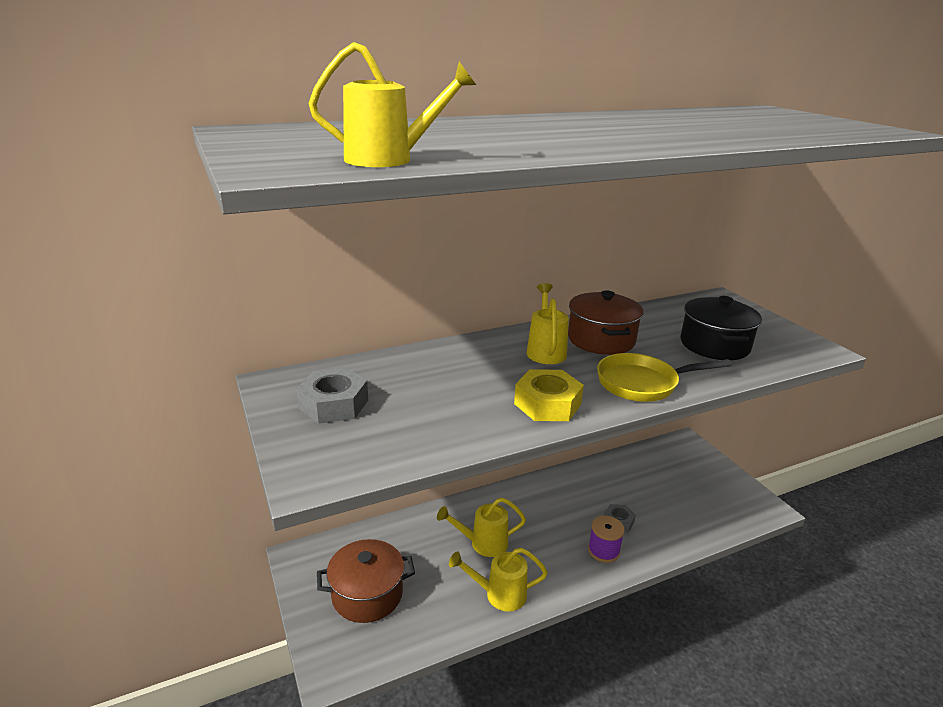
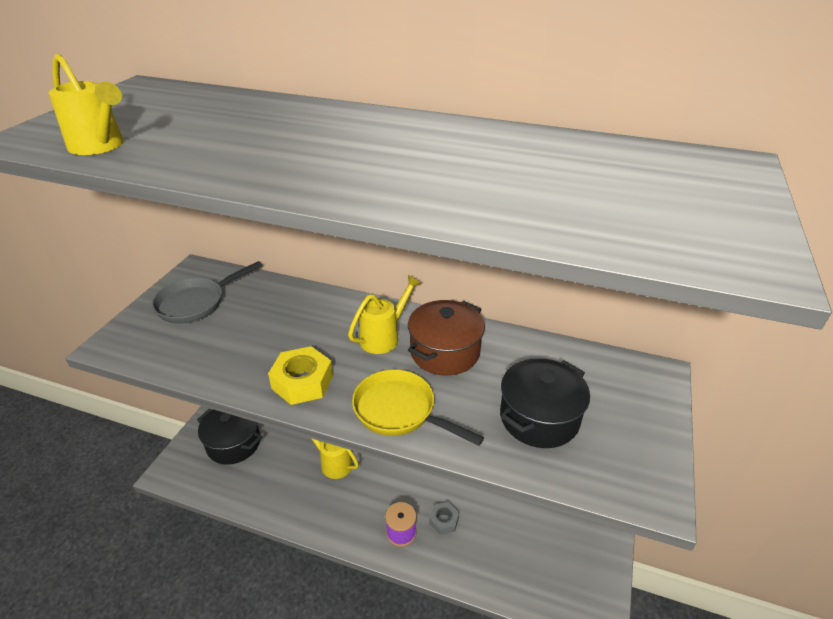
camera: 45 degrees right, 10 degrees up
grey nut [296,368,368,424] -> grey pan [152,261,262,324]
brown pot [317,539,415,623] -> black pot [197,409,262,465]
yellow watering can [449,548,547,612] -> none

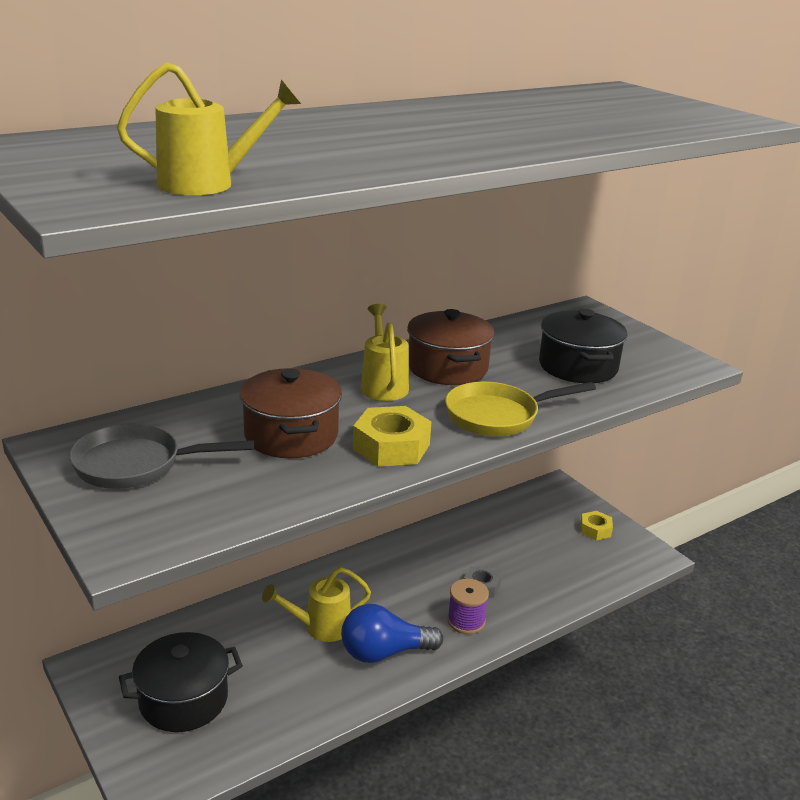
camera: 55 degrees left, 10 degrees down
grey pan [152,261,262,324] -> grey pan turned 90 degrees clockwise [69,423,254,489]
none -> brown pot [240,368,342,458]
none -> blue light bulb [341,604,443,663]
none -> yellow nut [580,511,613,540]

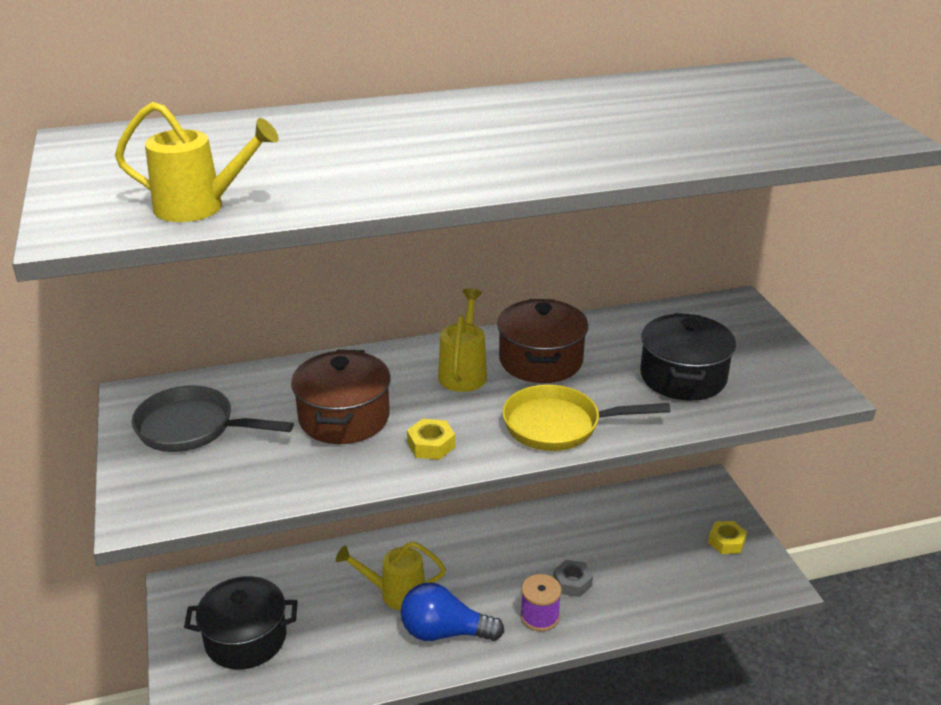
camera: 20 degrees right, 5 degrees up
yellow nut [353,406,432,467] -> yellow nut [407,419,455,460], size x0.62

